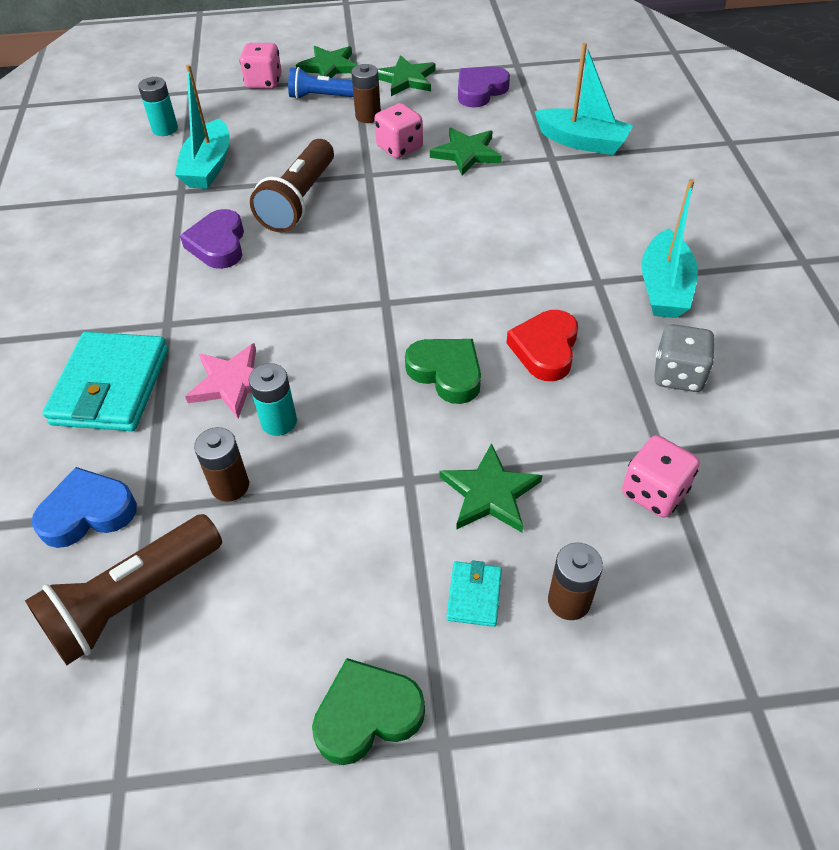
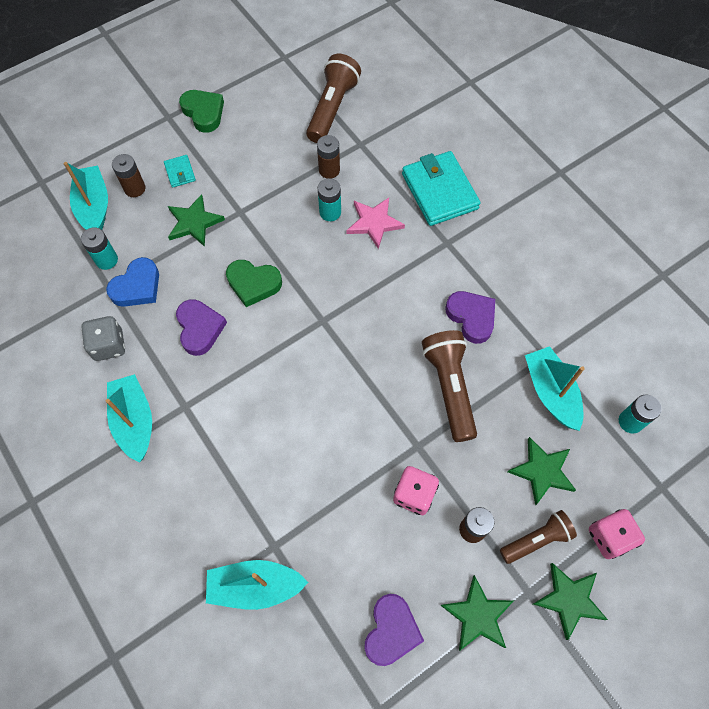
camera: 150 degrees right, 15 degrees up
blue heart [32,467,137,548] -> blue heart moved to [106,257,159,307]
blue flashlight [288,67,354,99] -> brown flashlight [500,510,577,564]
green heart [312,658,425,765] -> green heart turned 75 degrees counterclockwise [179,90,224,133]
green star [430,128,502,175] -> green star moved to [507,437,576,506]
red heart [507,310,578,381] -> purple heart [176,299,227,356]
pink dice [622,435,700,518] -> turquoise battery [81,227,118,270]
none -> turquoise boat [64,162,108,230]

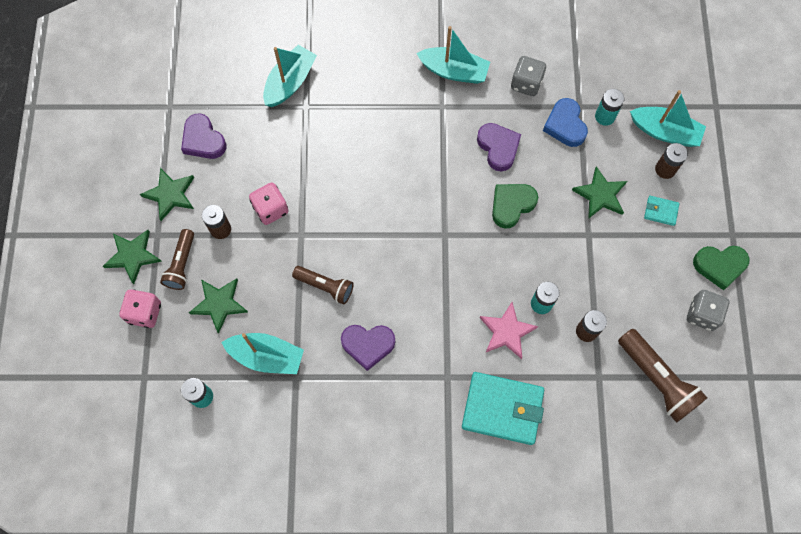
camera: 125 degrees right, 5 degrees up
purple heart [176,299,227,356] -> purple heart turned 135 degrees counterclockwise [477,123,521,172]
brown flashlight [422,330,477,442] -> brown flashlight [292,266,354,304], size x0.64
none -> grey dice [687,290,729,331]

